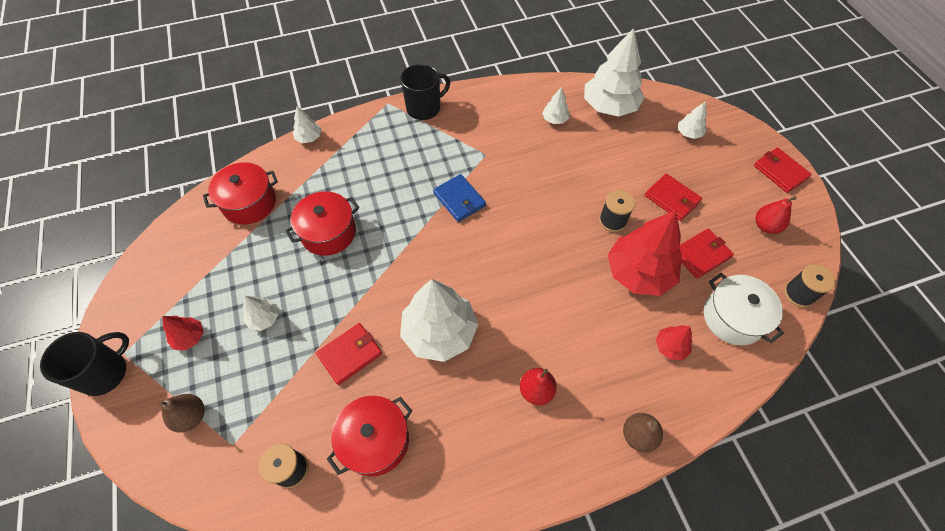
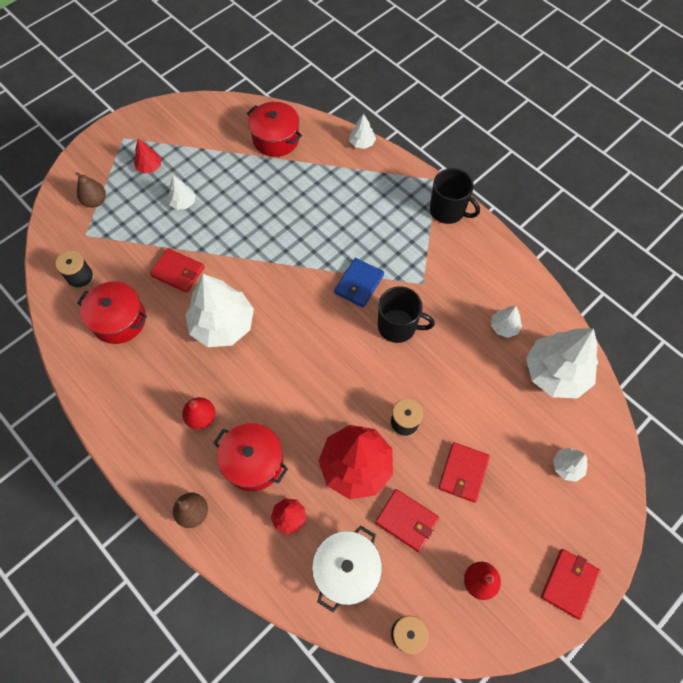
camera: 65 degrees right, 5 degrees up
black mug [40,332,129,396] -> black mug moved to [378,286,435,343]
red pot [285,191,359,256] -> red pot moved to [213,423,288,491]

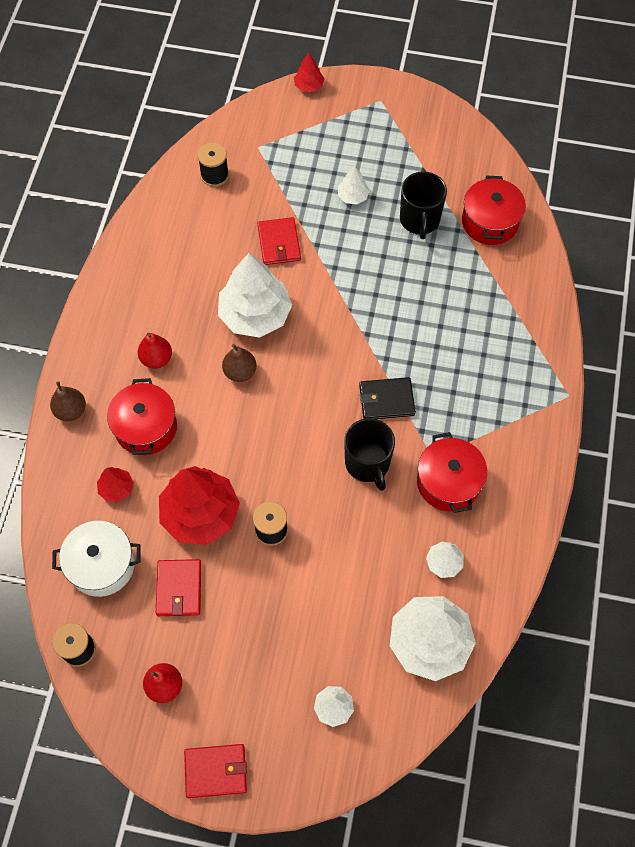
camera: 55 degrees right, 0 degrees up
brown pear [75,172,106,208] -> brown pear moved to [222,344,257,382]
red pot [77,281,147,344] -> red pot moved to [417,432,487,513]
red tree [134,139,162,173] -> red tree moved to [294,52,324,92]
blue wallet [334,258,384,307] -> black wallet [359,377,416,419]
white tree [349,113,376,149] -> none
black mug [430,168,480,224] -> black mug moved to [400,171,447,239]
red wallet [438,442,490,503] -> none

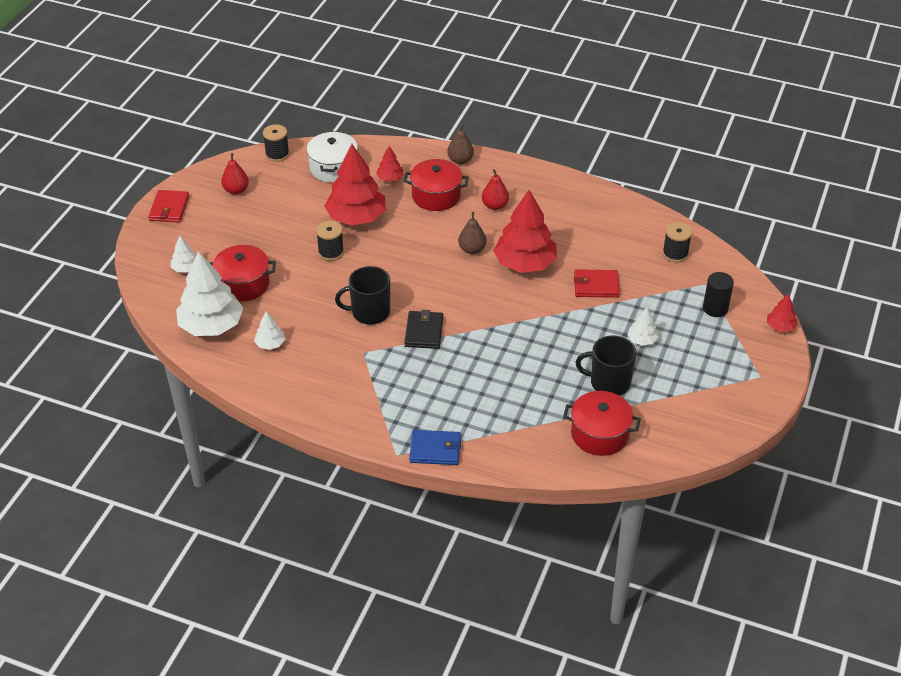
camera: 100 degrees right, 20 degrees down
red wallet [156,559,201,616] -> none
white tree [218,253,292,338] -> red tree [493,190,557,273]
red pot [417,432,487,513] -> red pot moved to [209,245,276,302]
none -> blue wallet [409,430,461,465]
none -> black cylinder [703,272,734,317]

